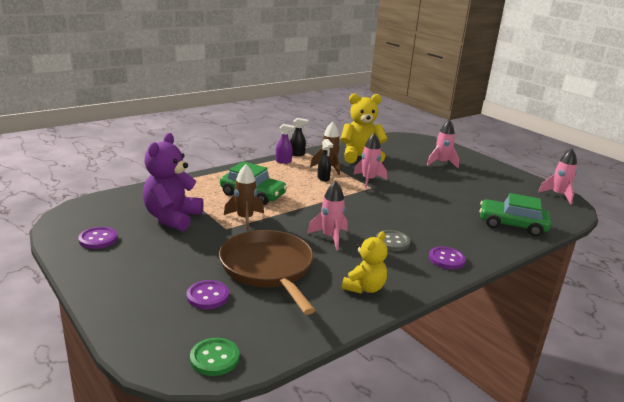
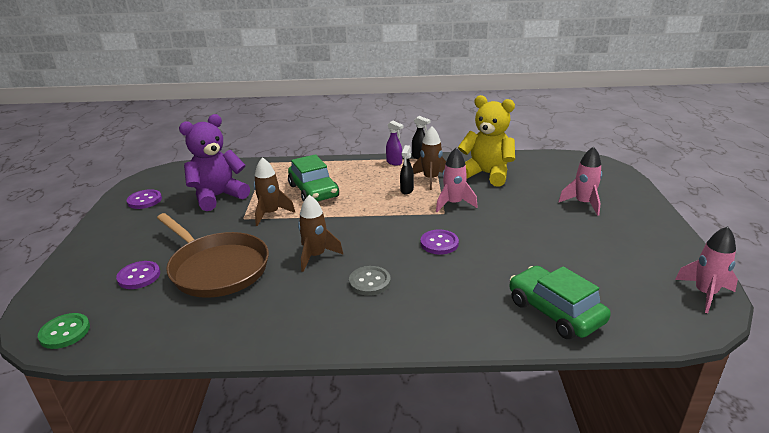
camera: 40 degrees right, 5 degrees up
brown pan [219,230,315,315] -> brown pan turned 120 degrees clockwise [157,213,269,298]
pink rocket [307,181,348,250] -> brown rocket [298,195,343,272]
yellow teddy bear [342,231,388,294] -> none
purple button [429,247,466,269] -> purple button moved to [421,229,459,255]

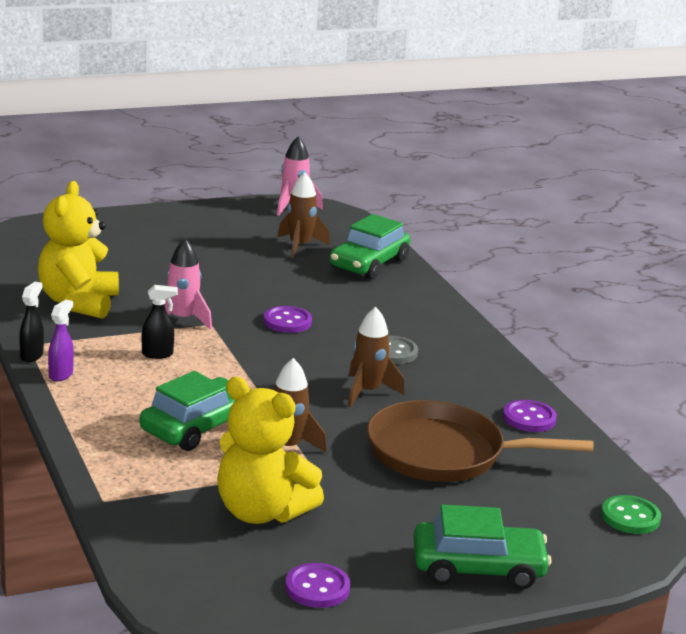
camera: 115 degrees left, 5 degrees down
purple button [116,261,160,289] -> purple button moved to [503,400,557,432]
brown pan [157,213,269,298] -> brown pan turned 105 degrees counterclockwise [367,400,594,482]
purple teddy bear [179,114,250,211] -> yellow teddy bear [217,377,324,524]
brown rocket [413,126,446,190] -> brown rocket moved to [278,173,330,258]
pink rocket [558,146,602,216] -> none
none -> green car [413,504,552,590]

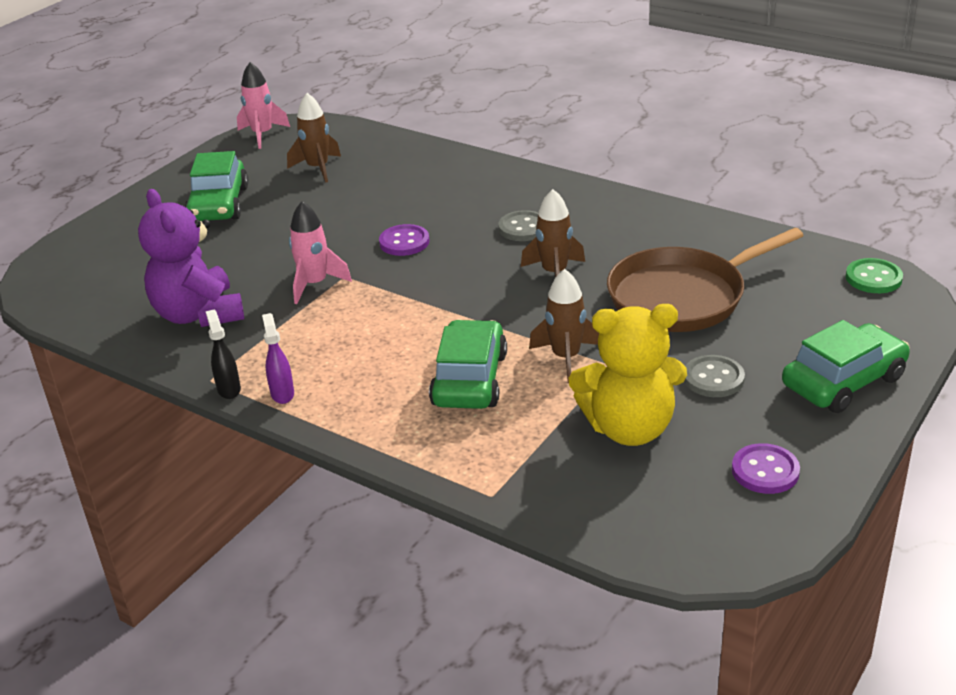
camera: 30 degrees left, 10 degrees up
yellow teddy bear [38,181,119,319] -> purple teddy bear [138,189,244,327]
black spray bottle [142,285,178,359] -> none
green car [330,214,410,279] -> green car moved to [185,151,249,221]
purple button [503,400,557,432] -> none
none -> grey button [684,355,745,397]

